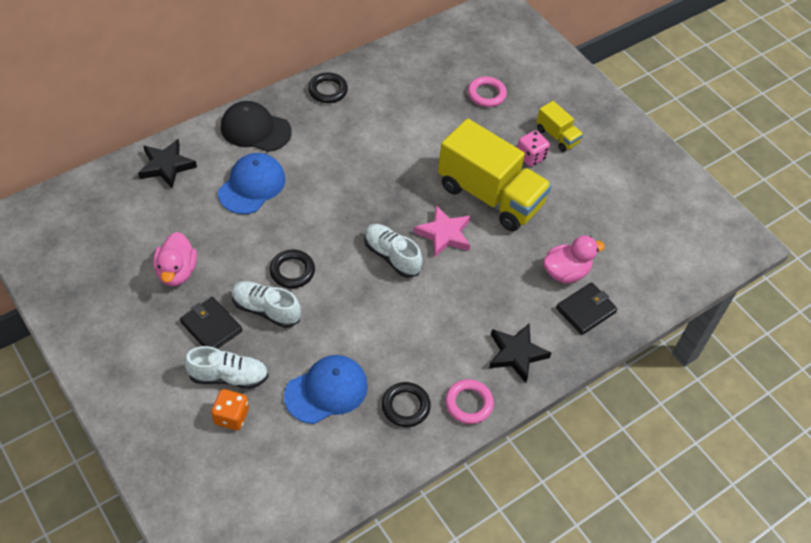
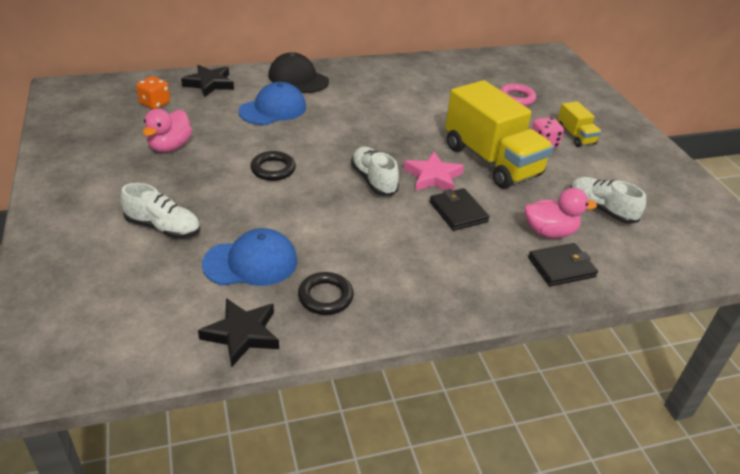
camera: 20 degrees right, 15 degrees down
black wallet [180,297,242,349] -> black wallet moved to [430,188,489,231]
orange dice [211,389,249,430] -> orange dice moved to [136,76,170,109]
white shoe [231,281,301,328] -> white shoe moved to [570,177,646,224]
black ring [308,72,348,103] -> none
pink ring [445,379,494,424] -> none
black star [489,324,551,383] -> black star moved to [198,298,279,367]

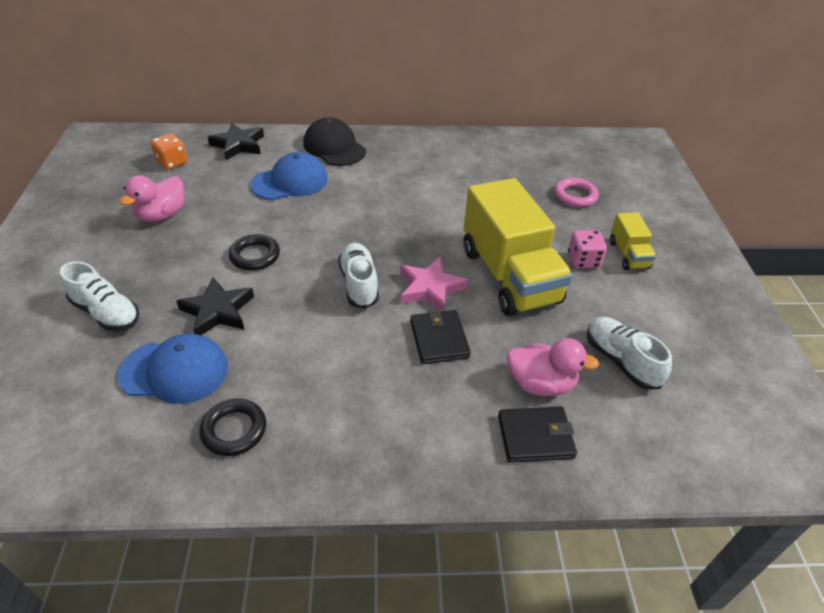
camera: 15 degrees right, 5 degrees up
black star [198,298,279,367] -> black star moved to [176,277,254,335]

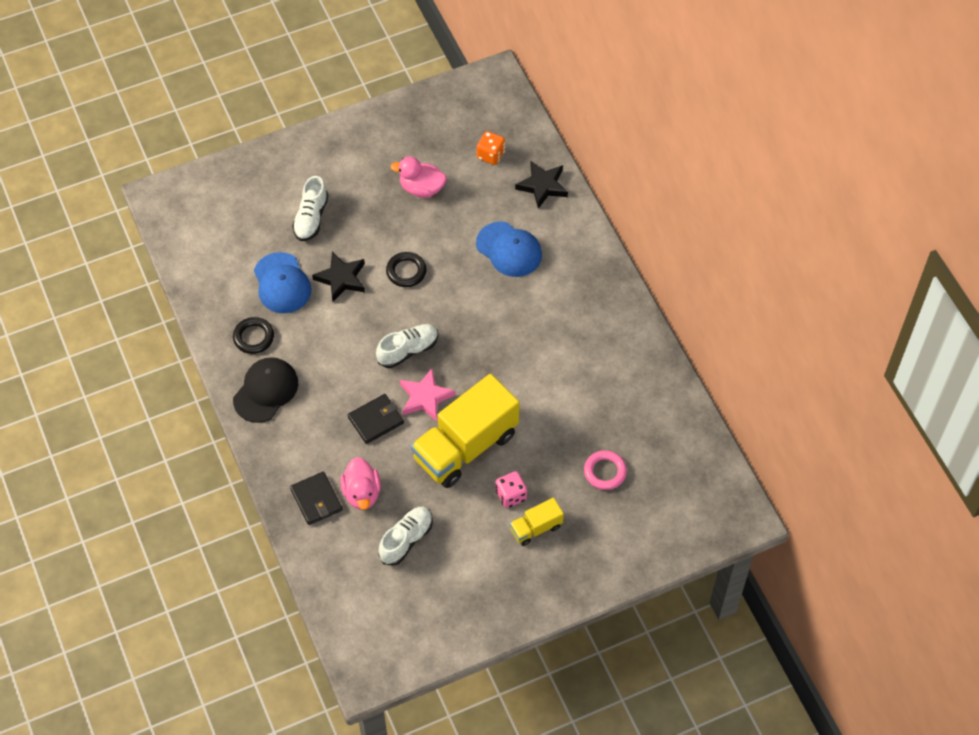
camera: 70 degrees right, 15 degrees up
black cap [303,117,366,166] -> black cap moved to [233,357,298,423]

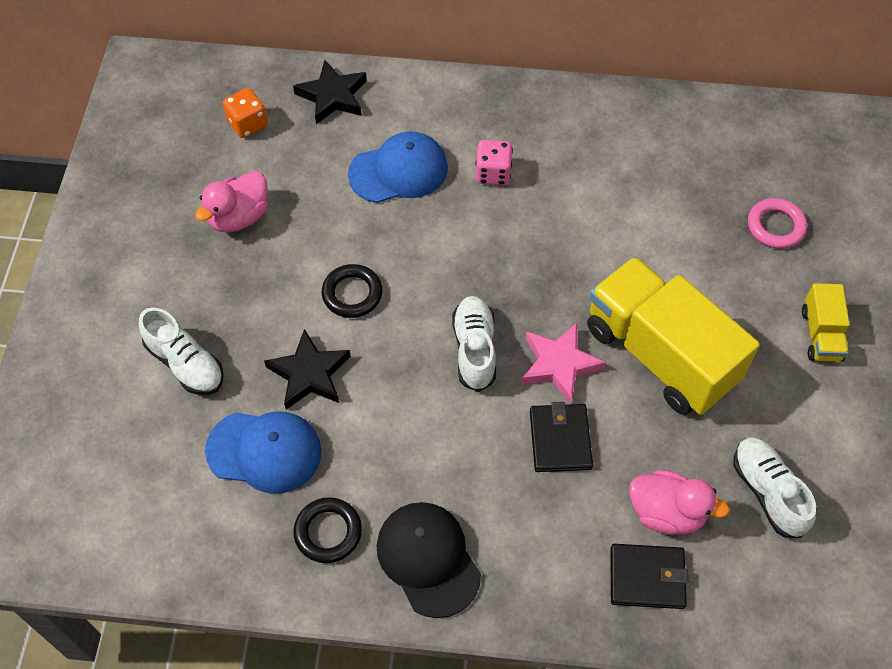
camera: 60 degrees left, 0 degrees up
yellow truck [411,374,520,488] -> yellow truck turned 150 degrees clockwise [587,256,760,415]
pink dice [496,471,527,508] -> pink dice moved to [475,140,513,185]

